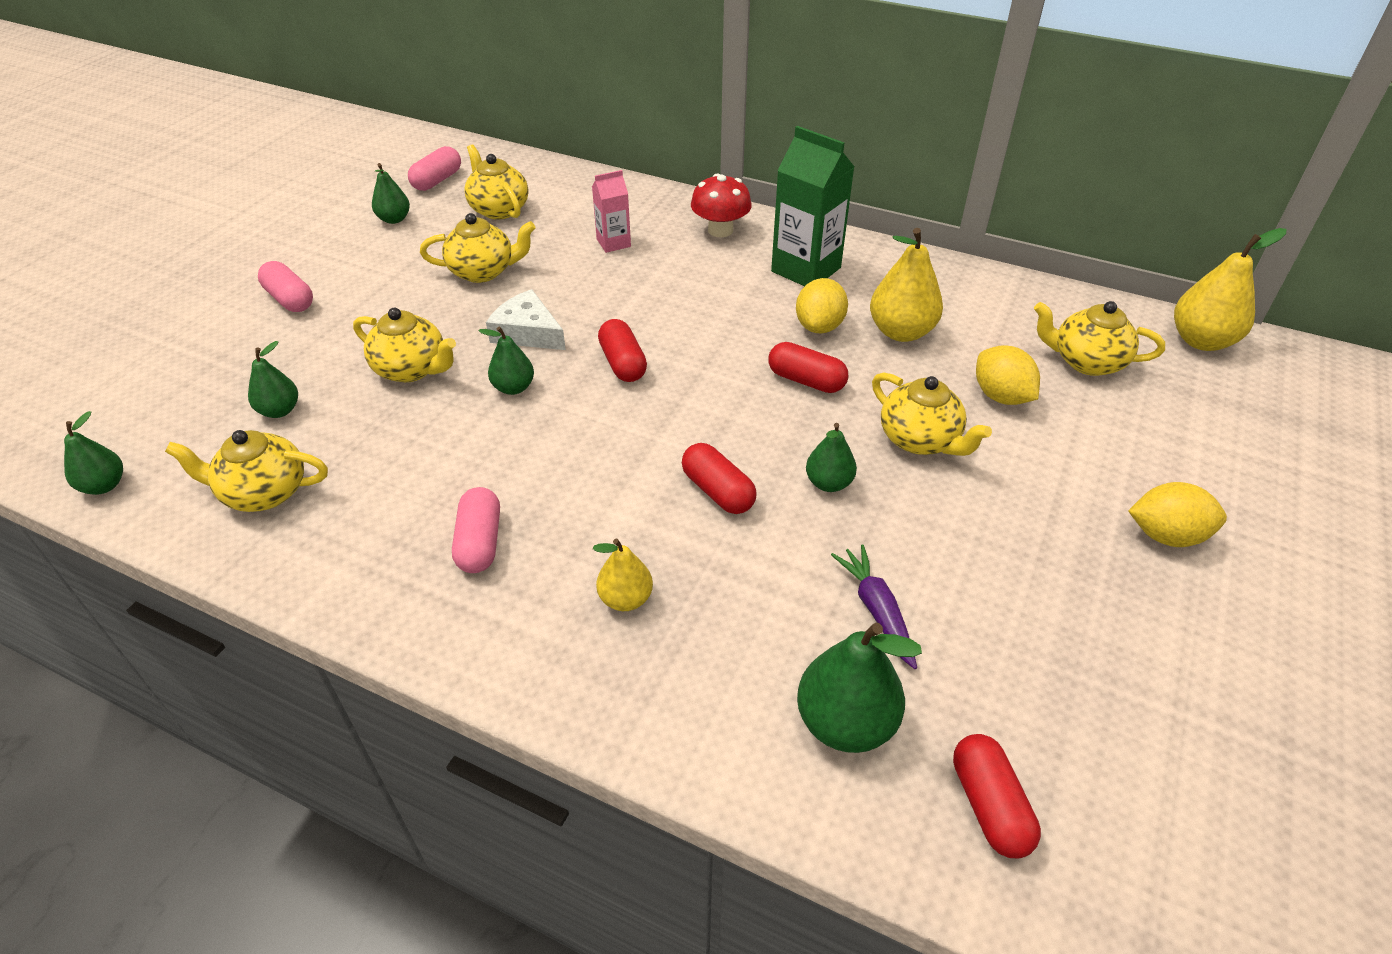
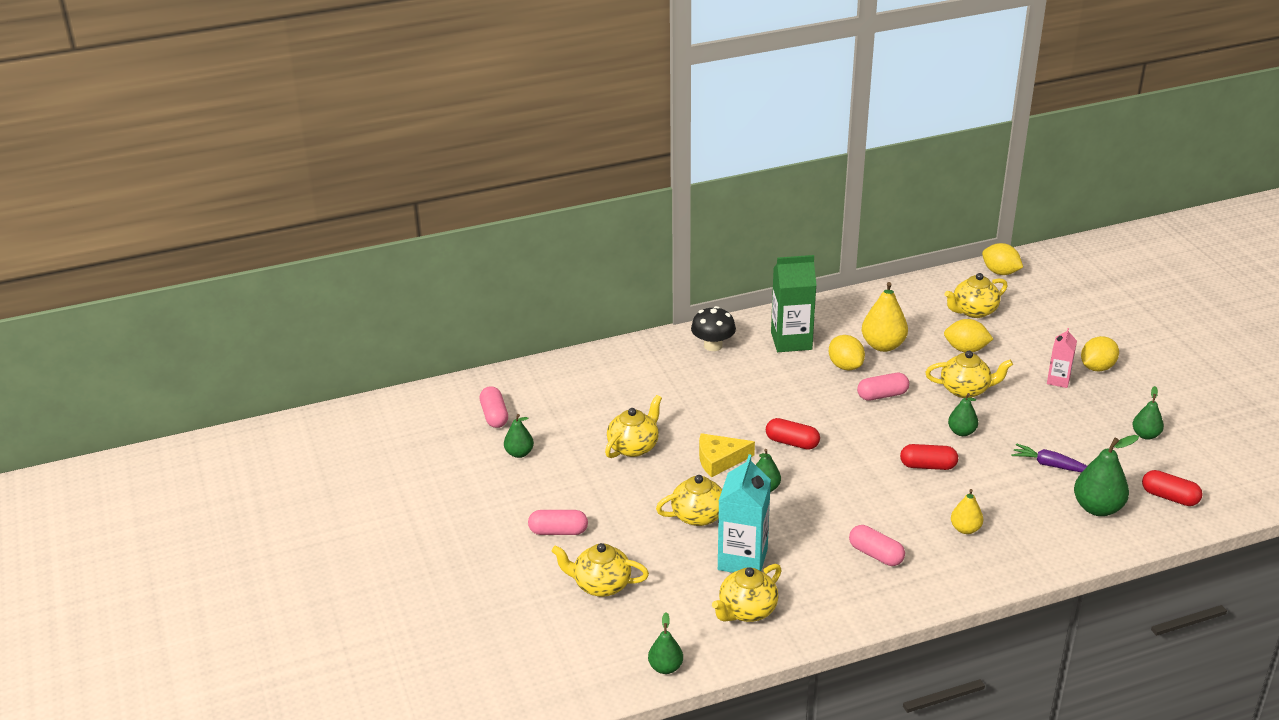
camera: 45 degrees left, 10 degrees down
green pear [248,341,298,418] -> green pear moved to [1133,386,1164,440]
yellow teapot [464,145,529,219] -> yellow teapot moved to [551,543,649,597]
white cheese [486,289,566,350] -> yellow cheese [699,433,755,478]
pink carton [592,170,631,253] -> pink carton moved to [1047,328,1077,388]
red mushroom [691,174,752,237] -> black mushroom [691,306,736,351]
red capsule [768,342,848,393] -> pink capsule [857,373,909,401]
yellow pear [1174,228,1286,351] -> yellow lemon [982,243,1023,275]
none -> turquoise carton [718,454,771,573]

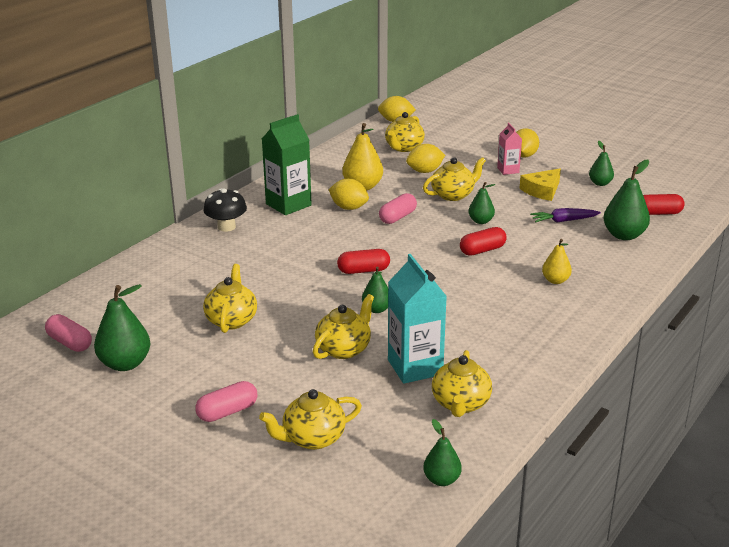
camera: 35 degrees left, 5 degrees down
green pear [504,414,534,458] -> green pear [94,284,151,371], size x1.67
yellow cheese [699,433,755,478] -> yellow cheese moved to [519,168,561,201]
pink capsule [849,525,905,566] -> none

